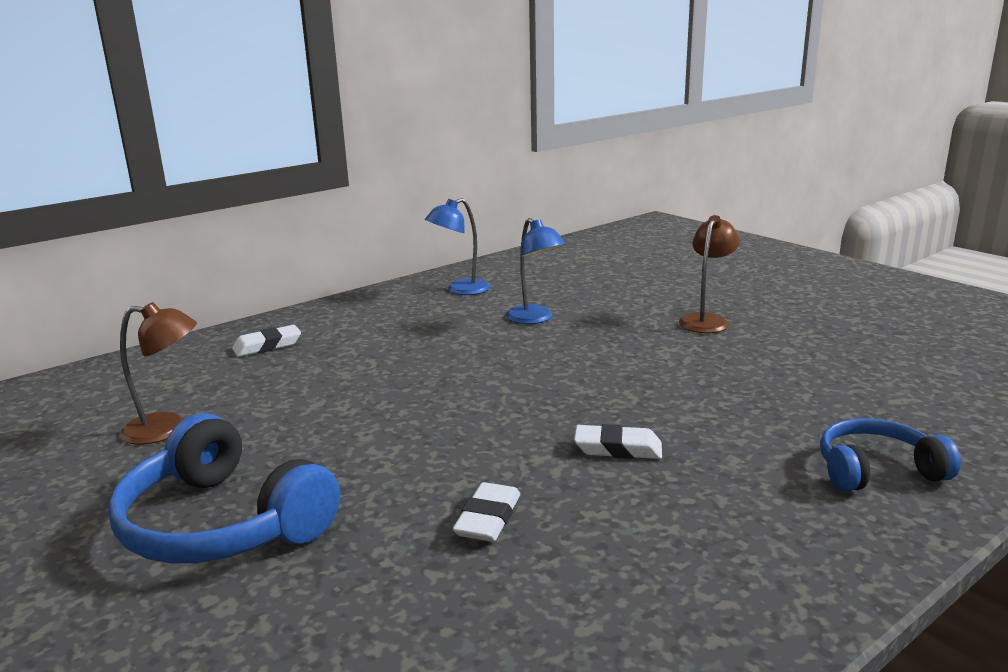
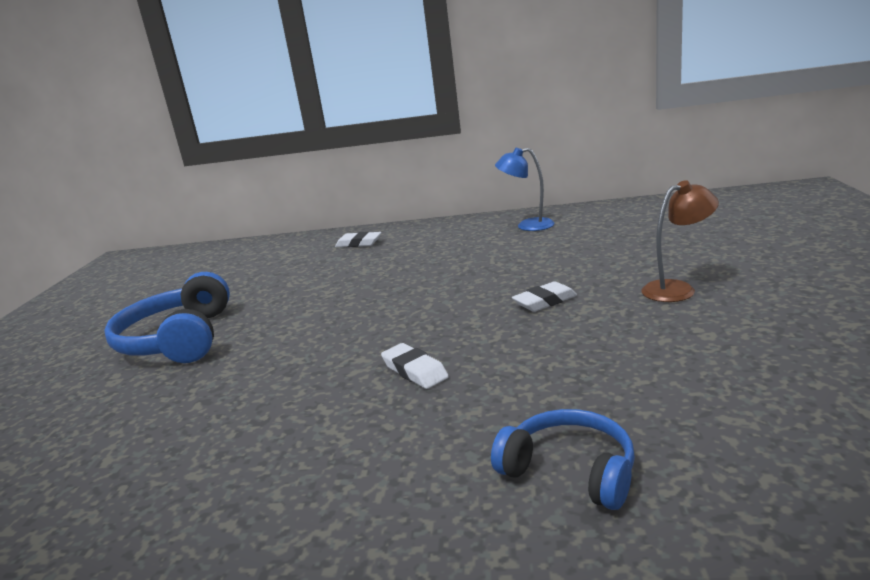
camera: 45 degrees right, 0 degrees up
brown lamp [120,302,197,445] -> none
white eraser [453,482,520,542] -> white eraser moved to [512,281,577,312]
blue lamp [506,218,566,324] -> none

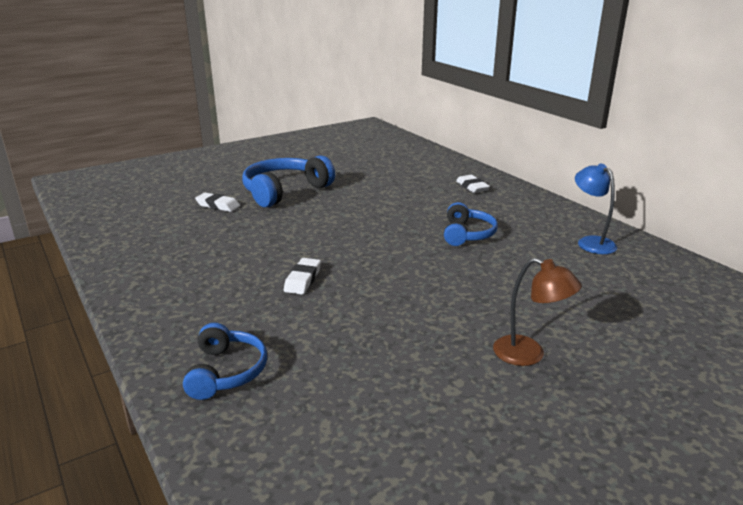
camera: 50 degrees right, 5 degrees up
white eraser [512,281,577,312] -> white eraser moved to [195,192,240,212]
none -> blue headphones [444,202,498,246]

